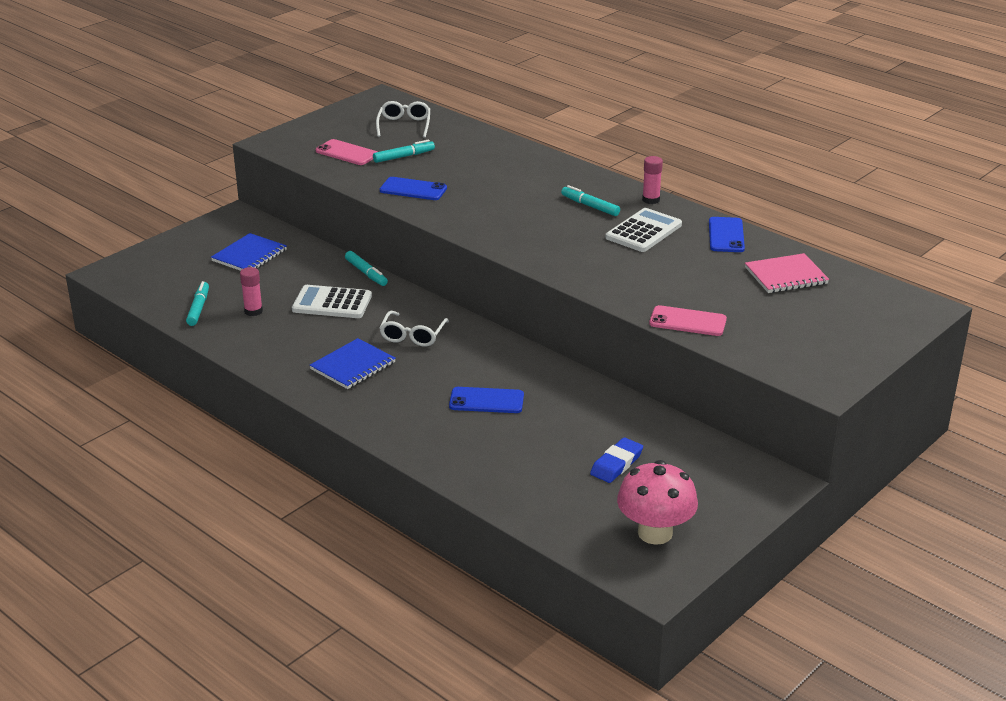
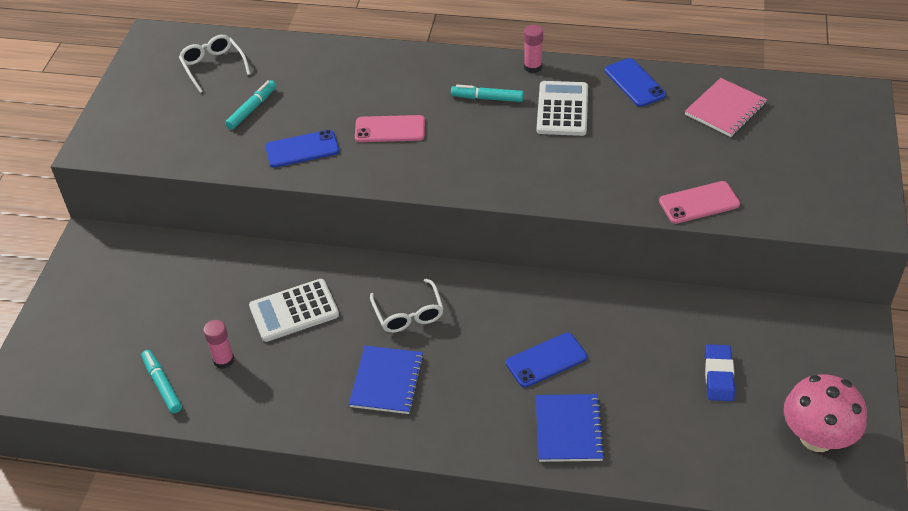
camera: 30 degrees left, 15 degrees up
blue notebook [211,233,287,271] -> blue notebook moved to [536,394,605,462]
pink phone [316,139,377,165] -> pink phone moved to [355,115,425,142]
turquoise marker [345,251,388,286] -> none

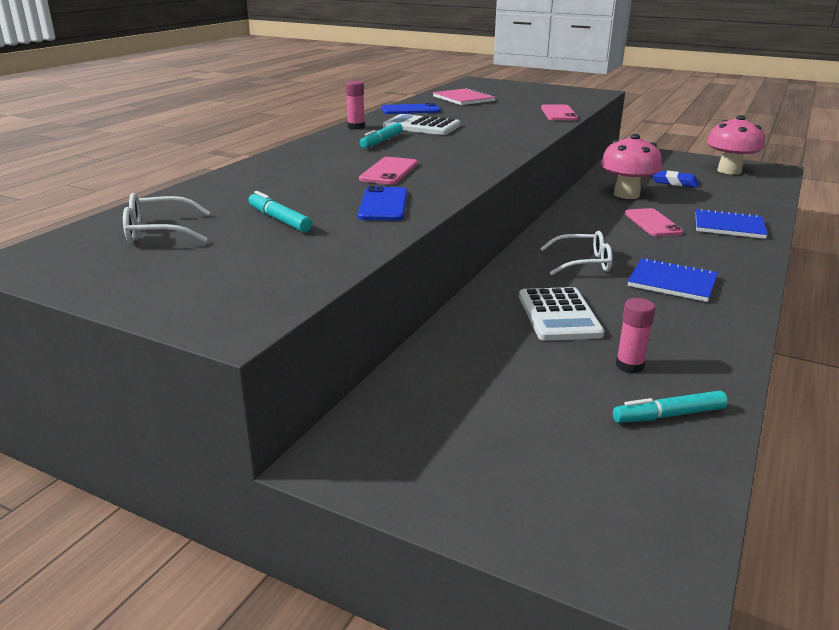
camera: 75 degrees left, 20 degrees down
blue phone [506,333,587,388] -> pink phone [625,208,683,236]
none -> pink mushroom [601,134,662,199]

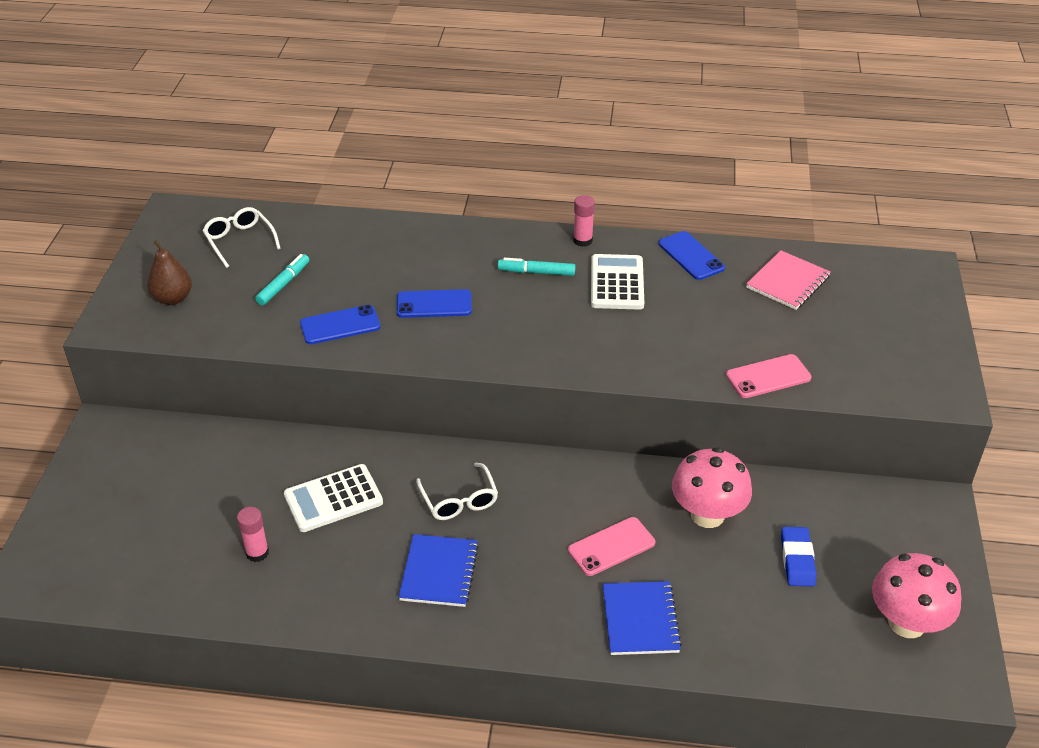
camera: 70 degrees right, 15 degrees up
pink phone [359,157,418,185] -> blue phone [397,289,472,318]
turquoise marker [613,391,728,423] -> none
none -> brown pear [147,240,192,305]

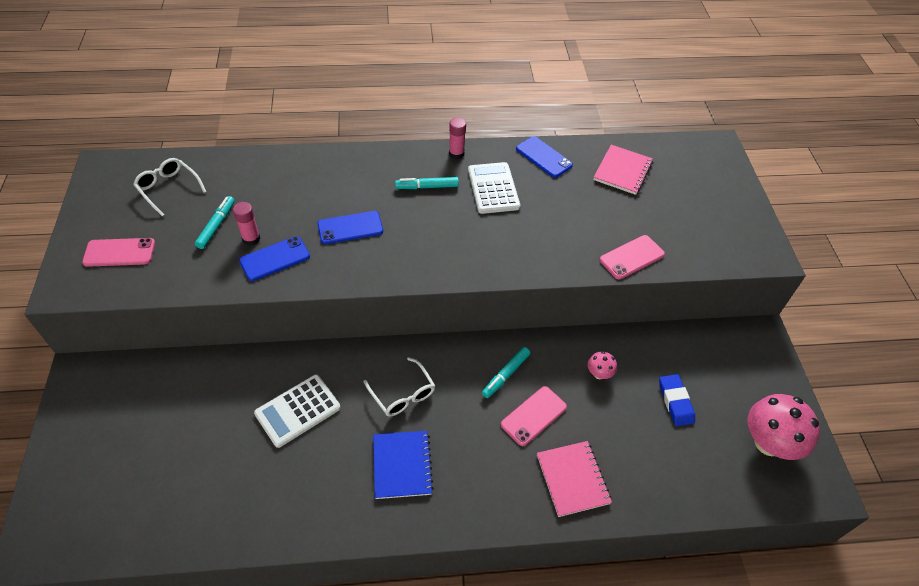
camera: 15 degrees left, 10 degrees up
brown pear [147,240,192,305] -> pink phone [82,238,155,267]
pink glue stick [237,507,269,562] -> pink glue stick moved to [233,202,260,245]
blue notebook [603,581,682,655] -> pink notebook [537,441,612,517]
pink mushroom [672,447,752,528] -> pink mushroom [588,351,617,379], size x0.47
none -> turquoise marker [482,347,530,398]

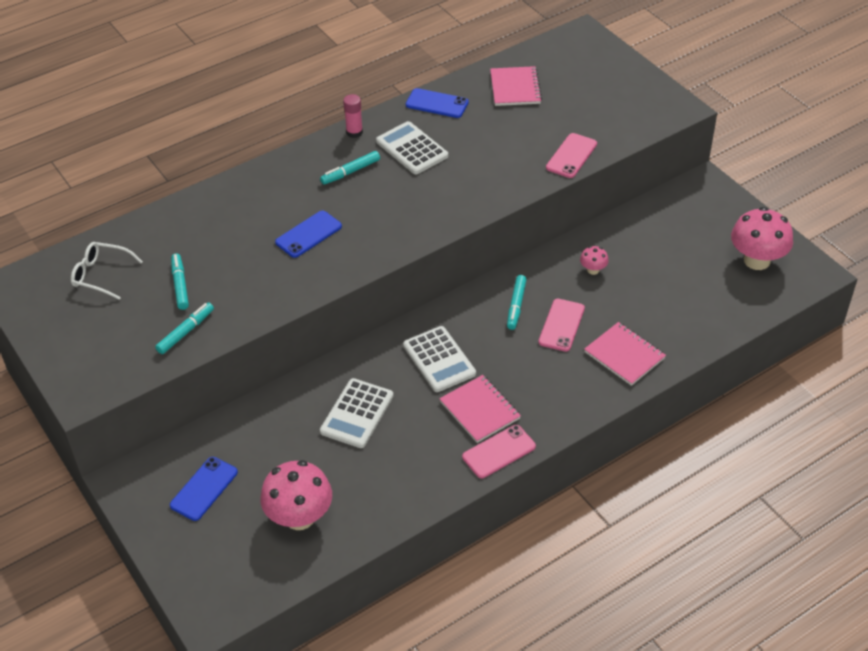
camera: 25 degrees left, 5 degrees down
pink phone [82,238,155,267] -> pink phone moved to [462,425,536,478]
pink glue stick [233,202,260,245] -> none
blue phone [239,236,310,281] -> blue phone moved to [170,457,238,521]
white glasses [364,357,435,416] -> white calculator [403,326,476,392]
blue notebook [373,431,433,499] -> pink notebook [439,375,521,443]
blue eraser [659,374,695,426] -> none
none -> turquoise marker [155,302,214,354]
none -> pink mushroom [261,460,332,530]

